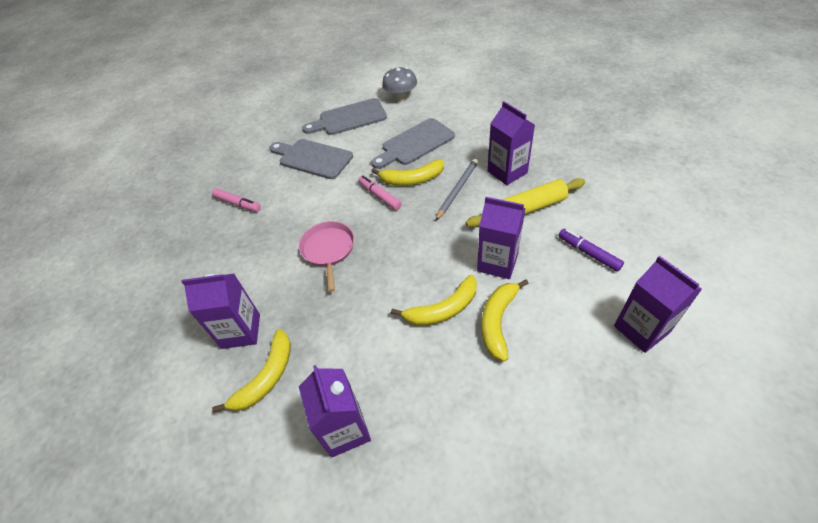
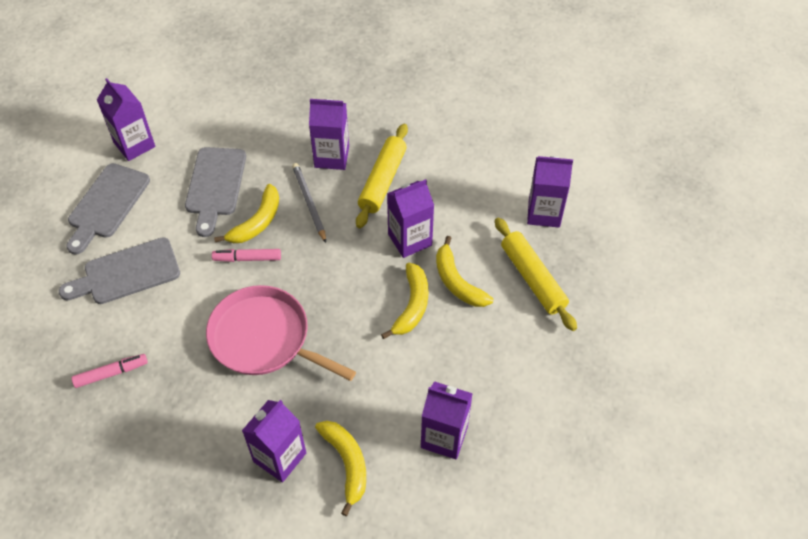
camera: 55 degrees left, 5 degrees up
pink pan [299,221,354,292] -> pink pan [206,285,356,381], size x1.58
grey mushroom [382,67,417,101] -> purple carton [97,78,155,161]
purple marker [559,229,624,272] -> none
none -> yellow rolling pin [495,218,577,331]

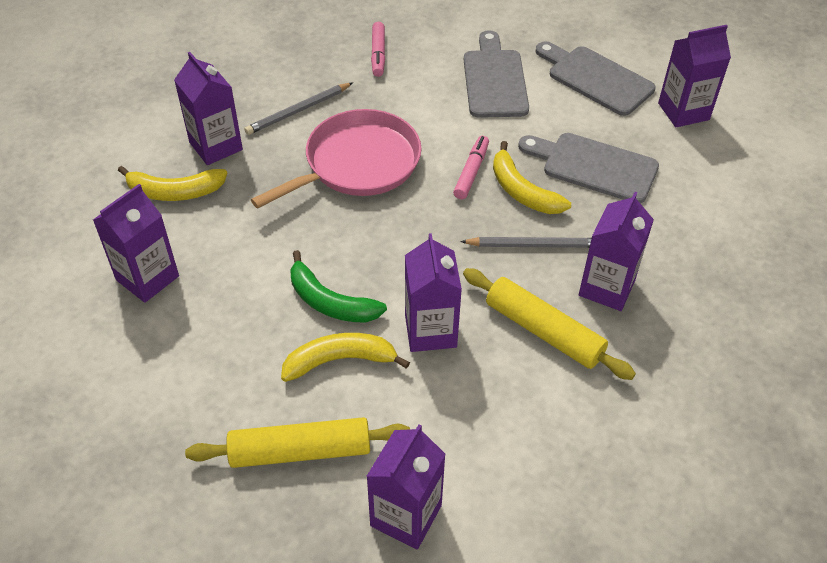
camera: 110 degrees right, 5 degrees down
yellow banana [381,263,428,339] -> green banana [290,250,387,323]
none -> grey pencil [244,83,353,135]

